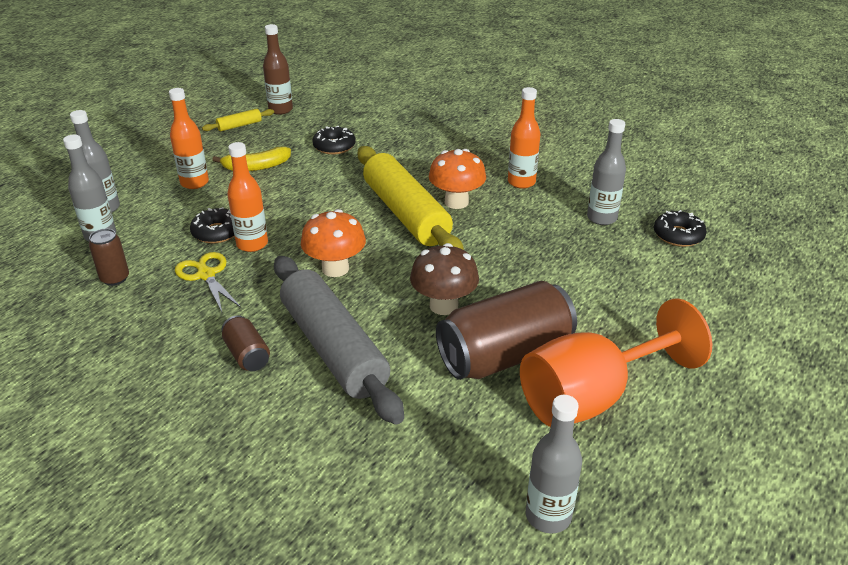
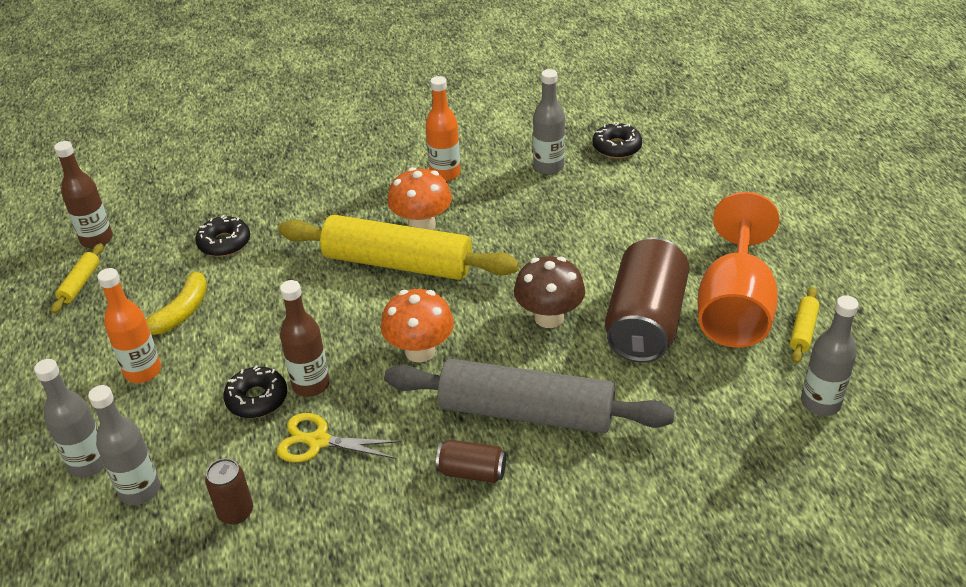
camera: 45 degrees left, 5 degrees up
orange bottle [227,142,268,252] -> brown bottle [280,280,330,397]
none -> yellow rolling pin [790,287,819,364]

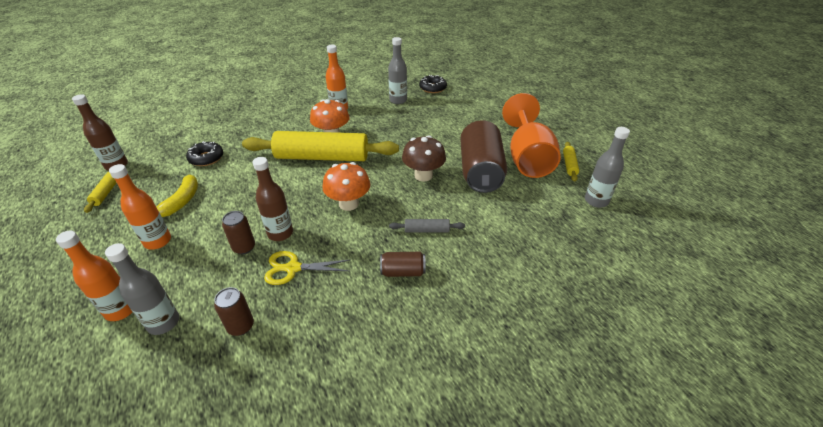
camera: 15 degrees left, 0 degrees up
grey bottle [34,359,105,478] -> orange bottle [56,230,132,321]
black donut [223,365,287,418] -> brown can [222,211,255,254]
grey rolling pin [384,359,675,433] -> grey rolling pin [389,219,465,233], size x0.41

